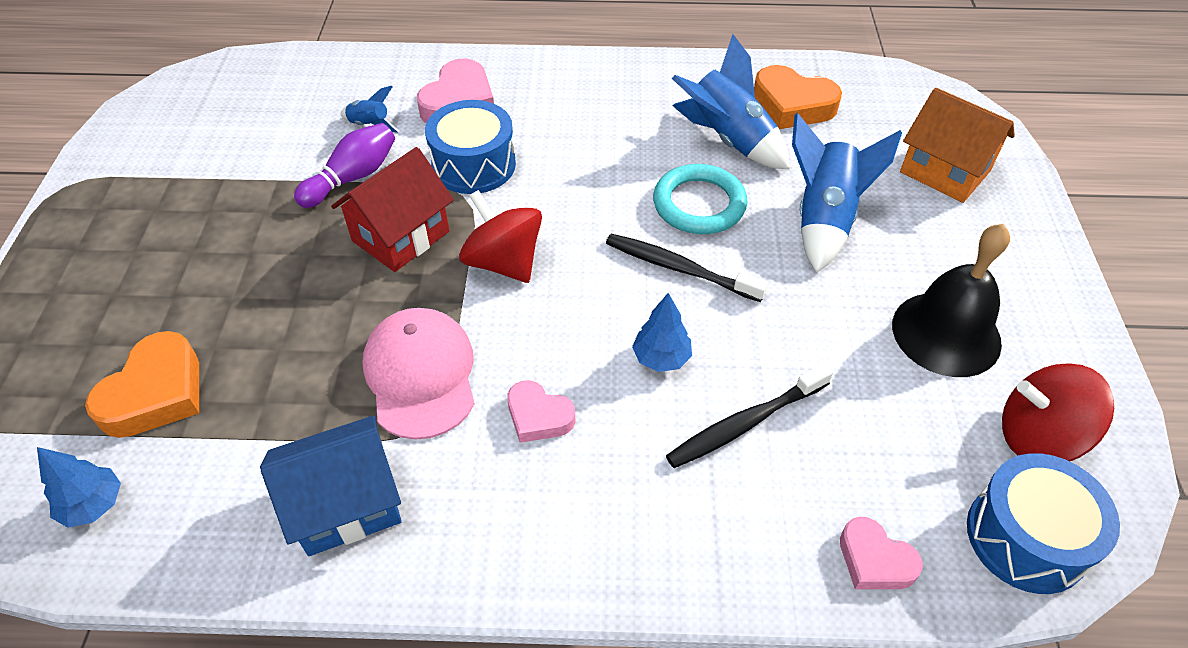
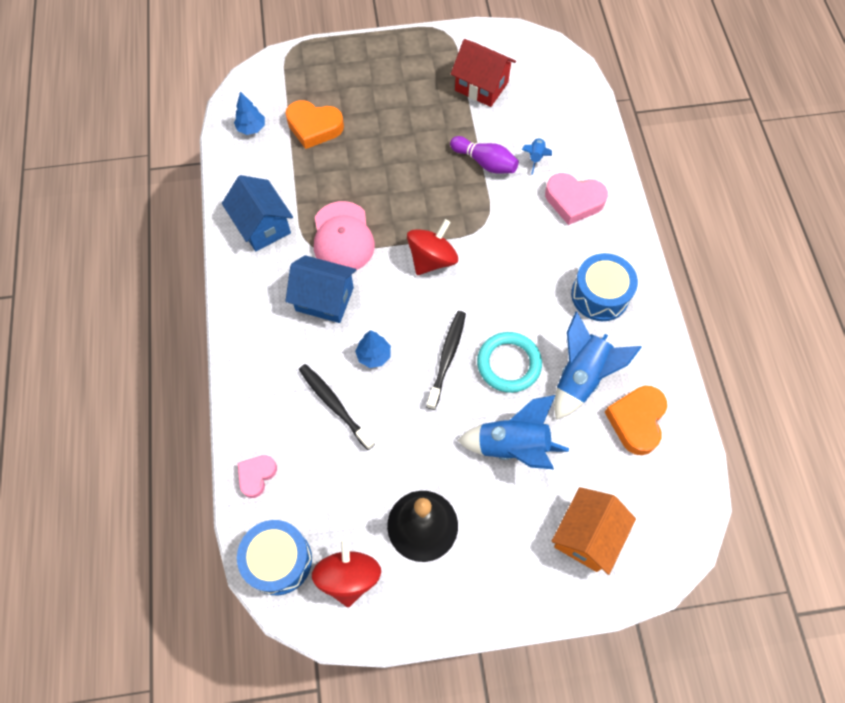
camera: 80 degrees right, 15 degrees up
red house [331,147,454,272] -> red house moved to [451,39,516,107]
pink cap [362,308,475,440] -> pink cap turned 105 degrees clockwise [314,201,375,270]
blue drum [425,100,516,194] -> blue drum moved to [571,253,638,321]
pink heart [508,380,575,443] -> blue house [285,255,356,323]

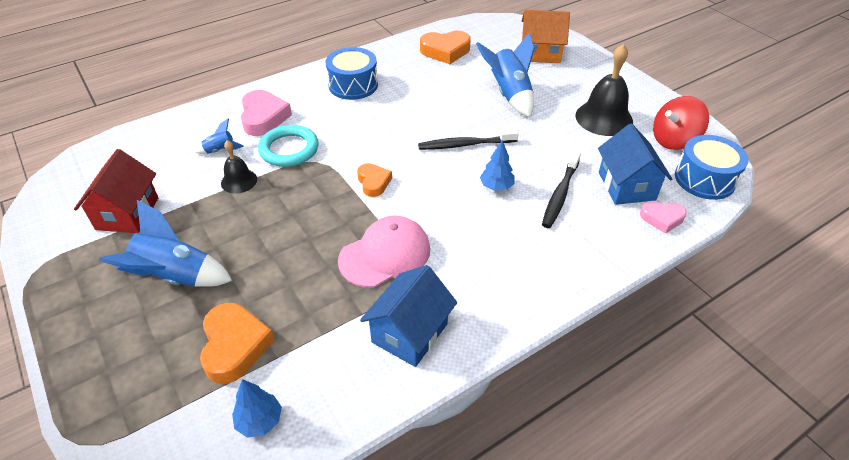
camera: 115 degrees left, 20 degrees down
blue house [285,255,356,323] -> blue house moved to [598,123,672,205]
red spinning top [407,219,458,275] -> orange heart [357,163,392,197]
purple bowling pin [450,136,519,173] -> black bell [221,140,257,194]
turquoise ring [477,332,542,393] -> turquoise ring moved to [258,125,319,167]
blue rocket [554,311,642,420] -> blue rocket moved to [98,200,233,287]

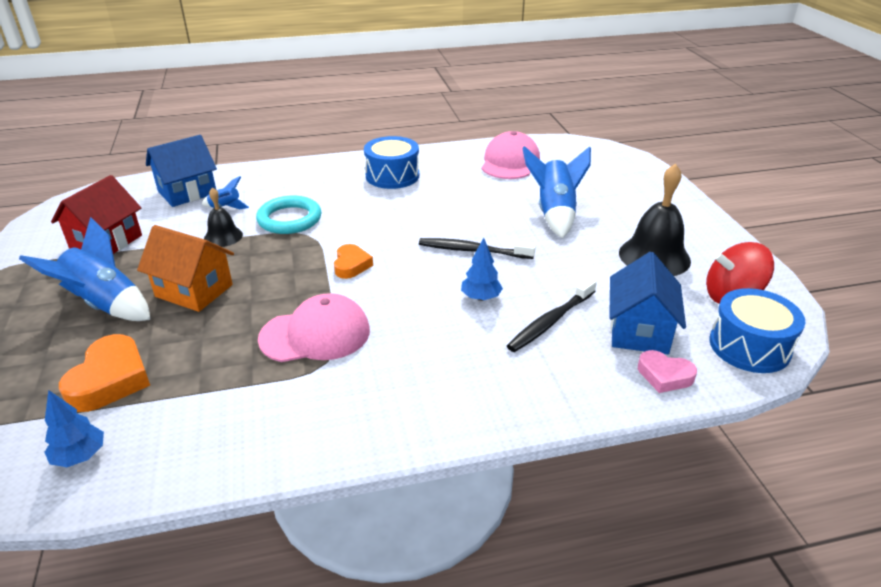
camera: 20 degrees right, 10 degrees down
pink heart [241,90,292,136] -> none
blue house [360,265,457,367] -> blue house moved to [146,135,217,207]
orange heart [420,31,471,64] -> pink cap [482,131,540,179]
orange house [522,10,570,63] -> orange house moved to [137,225,234,312]

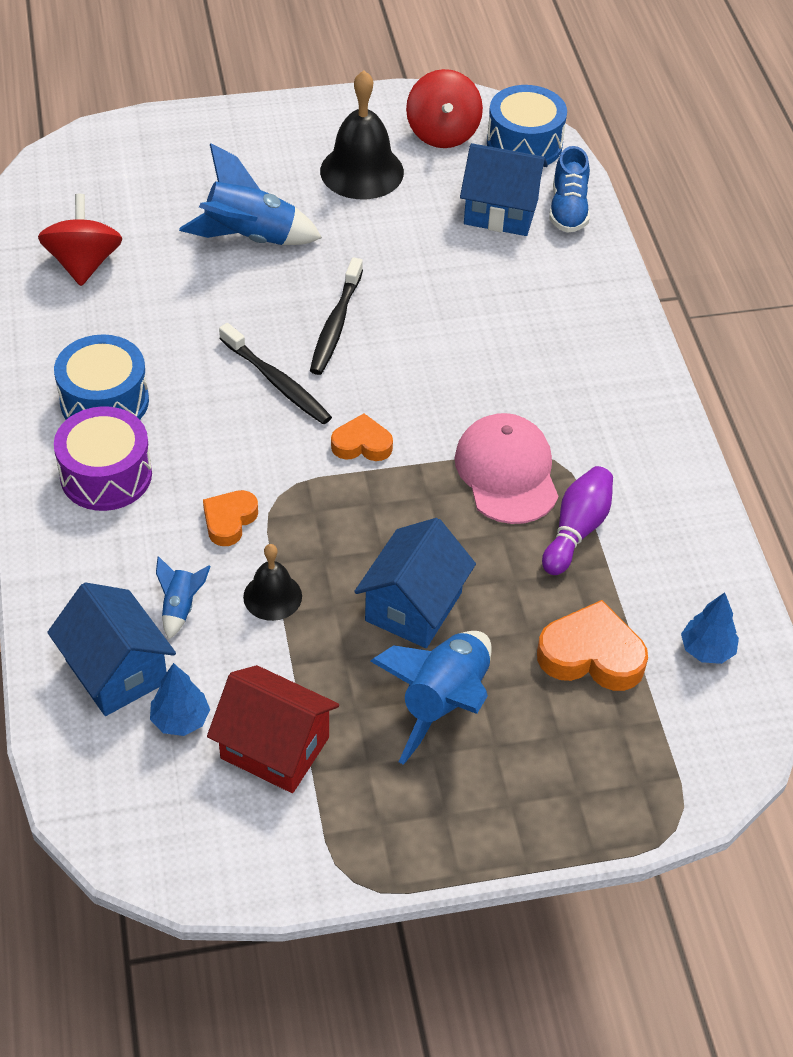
camera: 90 degrees left, 15 degrees up
orange house [137,225,234,312] -> blue house [354,518,476,648]
turquoise ring [256,196,321,234] -> orange heart [203,490,258,546]
blue tree [461,238,503,301] -> blue tree moved to [150,663,210,736]
pink cap [482,131,540,179] -> red spinning top [38,194,122,286]
black toothbrush [507,278,597,352] -> black toothbrush moved to [219,323,332,424]
pink heart [638,350,697,393] -> blue shoe [549,146,590,233]
none -> purple drum [54,406,152,511]
none -> purple bowling pin [542,466,613,575]

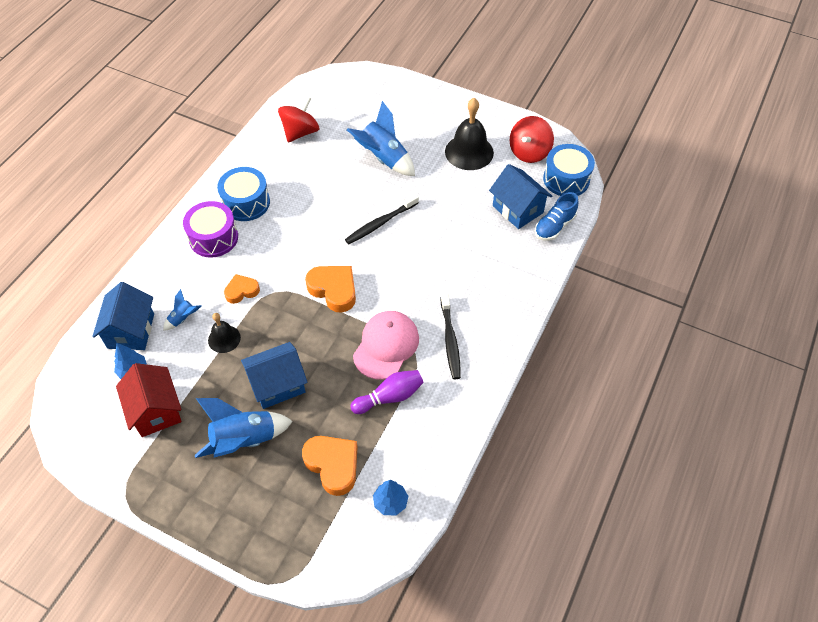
camera: 40 degrees right, 5 degrees up
black toothbrush [219,323,332,424] -> black toothbrush moved to [441,292,461,379]
orange heart [331,414,393,461] -> orange heart [305,266,356,313], size x1.61

